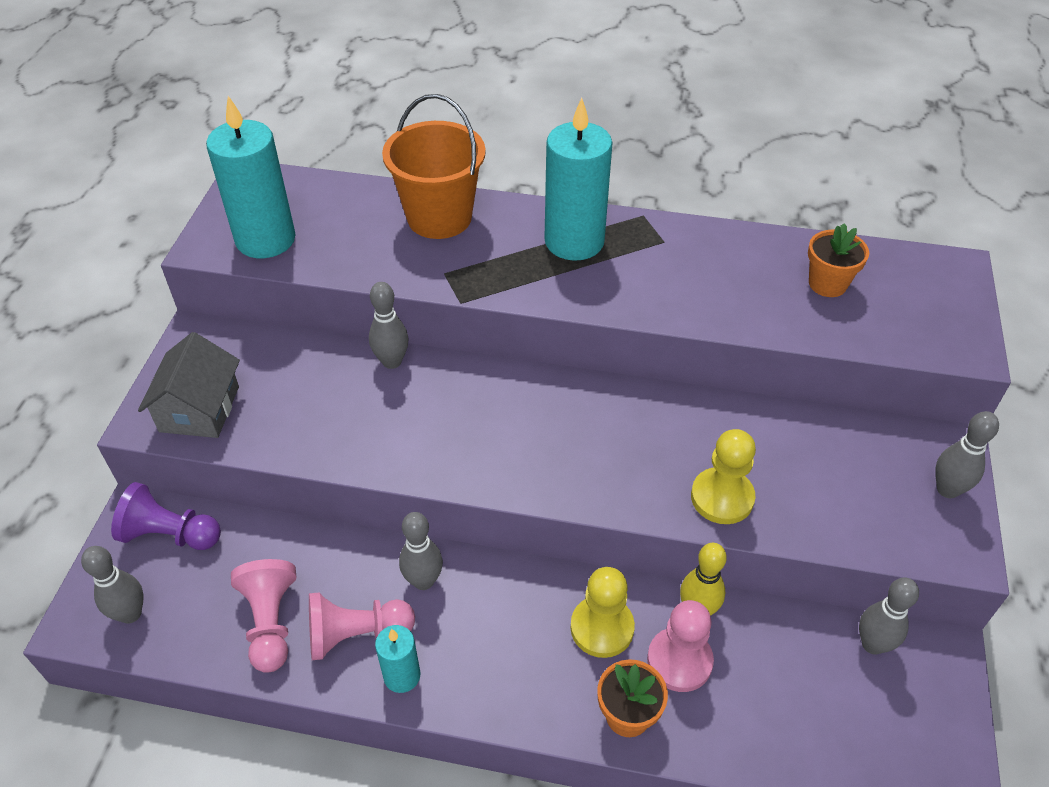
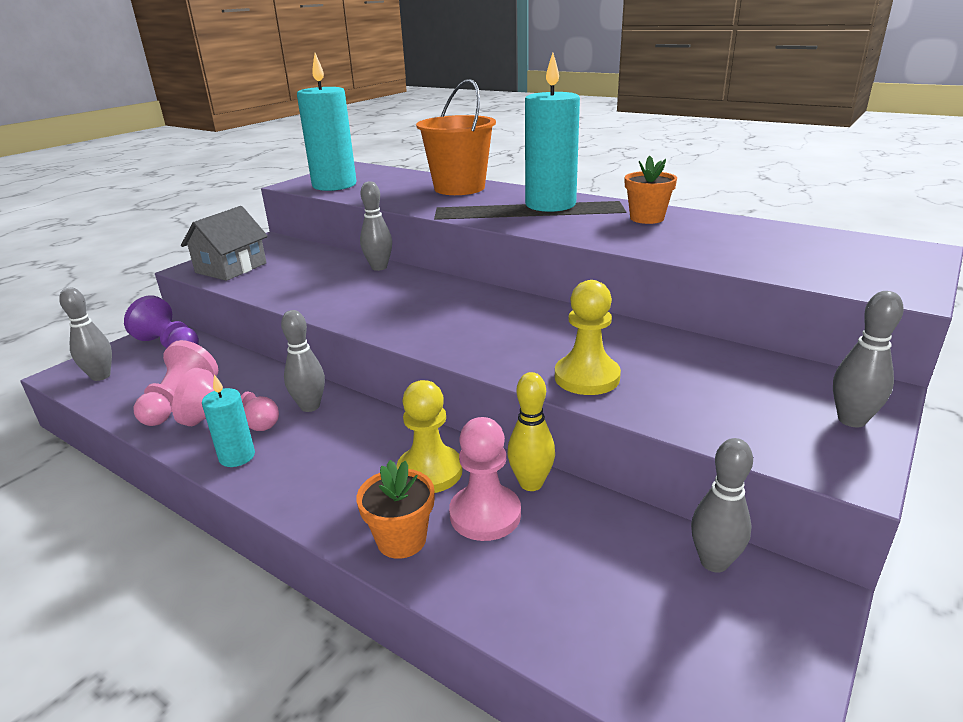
camera: 25 degrees right, 20 degrees down
orange flower pot [808,223,869,297] -> orange flower pot moved to [625,156,677,224]

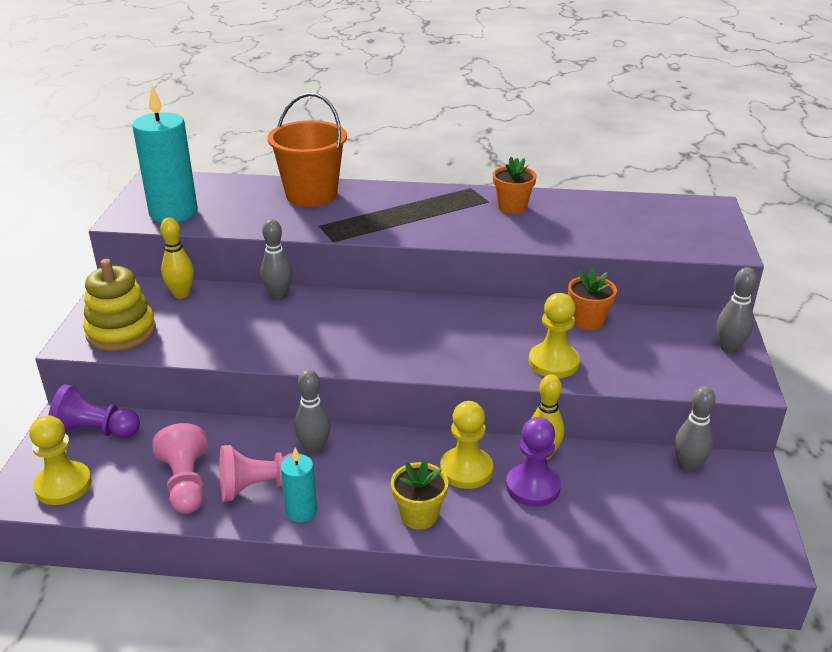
camera: 30 degrees left, 5 degrees up
grey bowling pin [59,288,112,381] -> yellow pawn [29,415,92,505]
grey house [181,206,268,281] -> yellow stacking toy [83,259,156,351]
orange flower pot [356,460,434,559] -> orange flower pot moved to [568,267,617,330]
pink pawn [449,417,521,541] -> purple pawn [506,417,561,507]
turquoise candle [525,53,580,212] -> none
none -> yellow bowling pin [160,217,194,298]
none -> yellow flower pot [391,460,448,529]

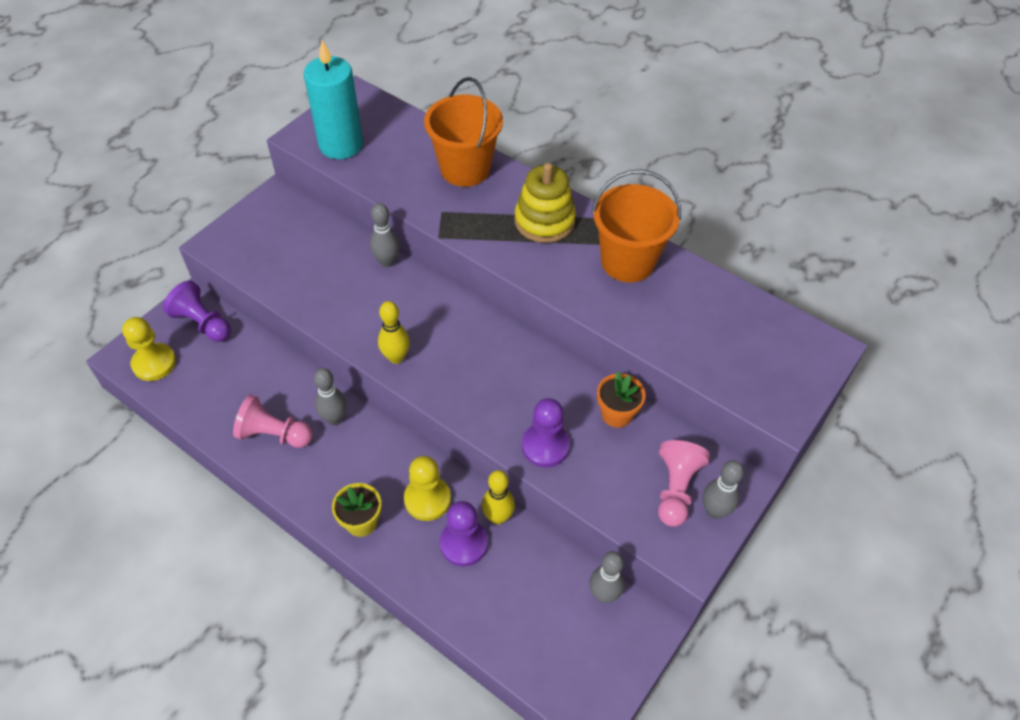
camera: 30 degrees right, 20 degrees up
yellow stacking toy [83,259,156,351] -> yellow stacking toy moved to [515,163,576,243]
pink pawn [152,423,208,514] -> pink pawn moved to [658,440,710,527]
yellow bowling pin [160,217,194,298] -> yellow bowling pin moved to [378,301,410,364]
turquoise candle [281,448,317,522] -> none
orange flower pot [493,157,537,214] -> orange bucket [592,170,681,282]
yellow pawn [529,293,580,378] -> purple pawn [522,398,570,468]

